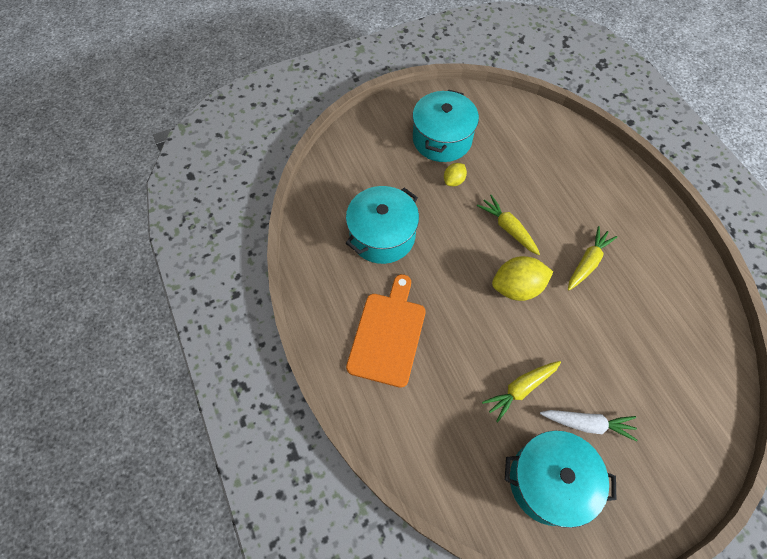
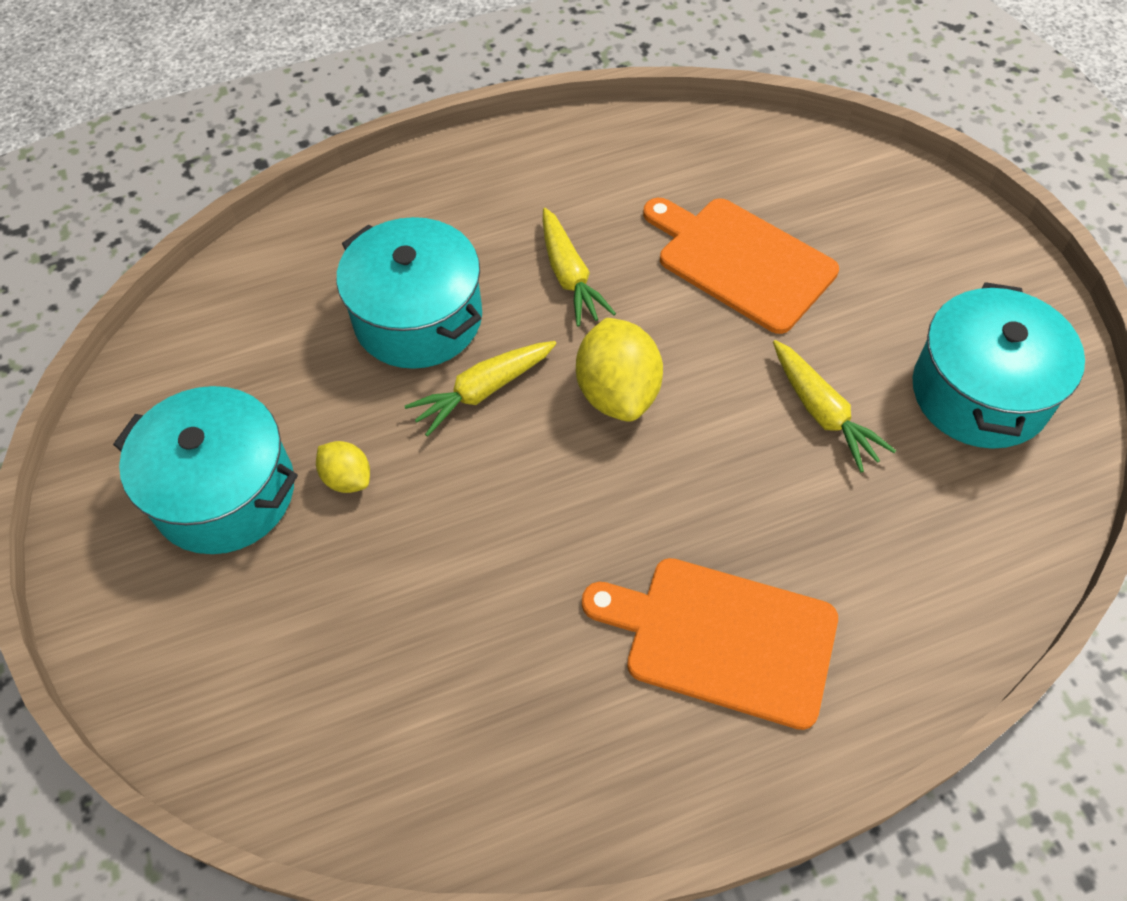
camera: 85 degrees left, 5 degrees down
turquoise pot [346,186,419,264] -> turquoise pot moved to [337,217,482,369]
white carrot [540,410,638,442] -> none
yellow carrot [568,226,617,290] -> yellow carrot turned 150 degrees counterclockwise [543,208,616,327]
none -> orange cutting board [643,198,839,334]

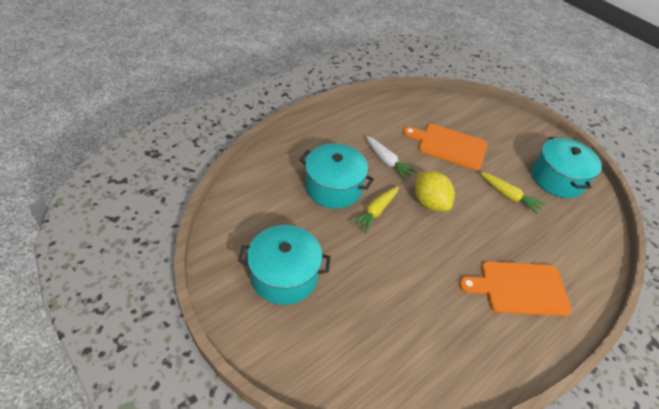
camera: 25 degrees left, 10 degrees down
yellow lemon [316,441,370,493] -> none
yellow carrot [543,208,616,327] -> white carrot [366,136,416,179]

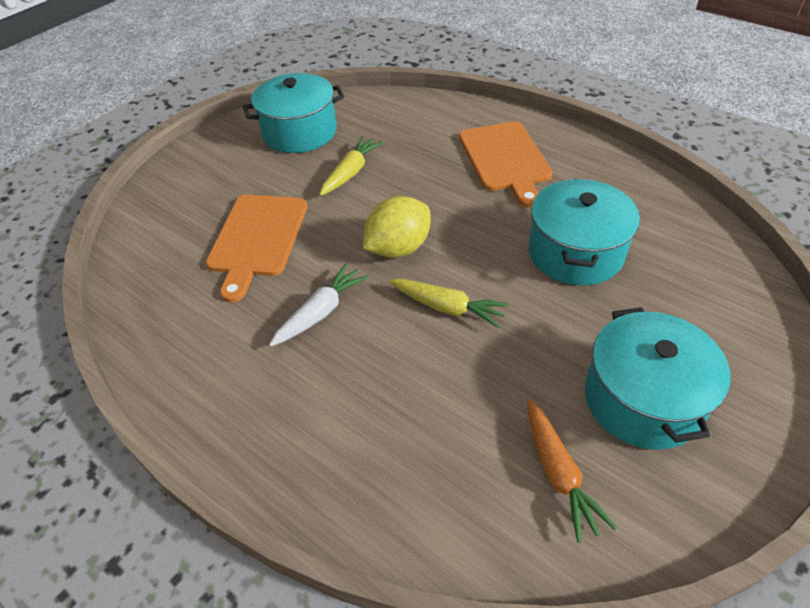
camera: 95 degrees left, 0 degrees up
turquoise pot [299,143,374,209] -> turquoise pot moved to [529,179,640,285]
none -> orange carrot [527,399,617,543]

